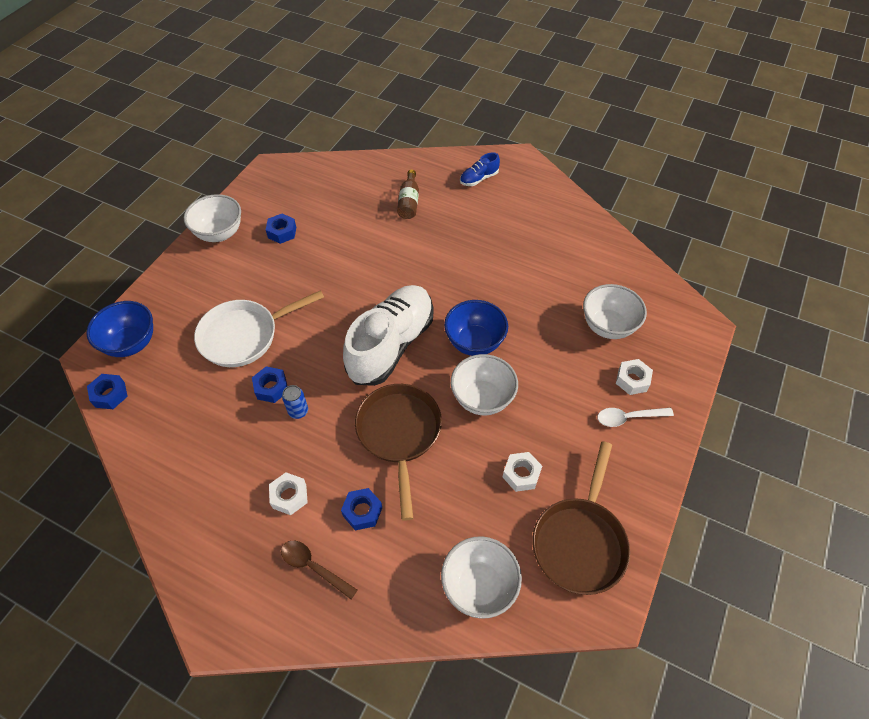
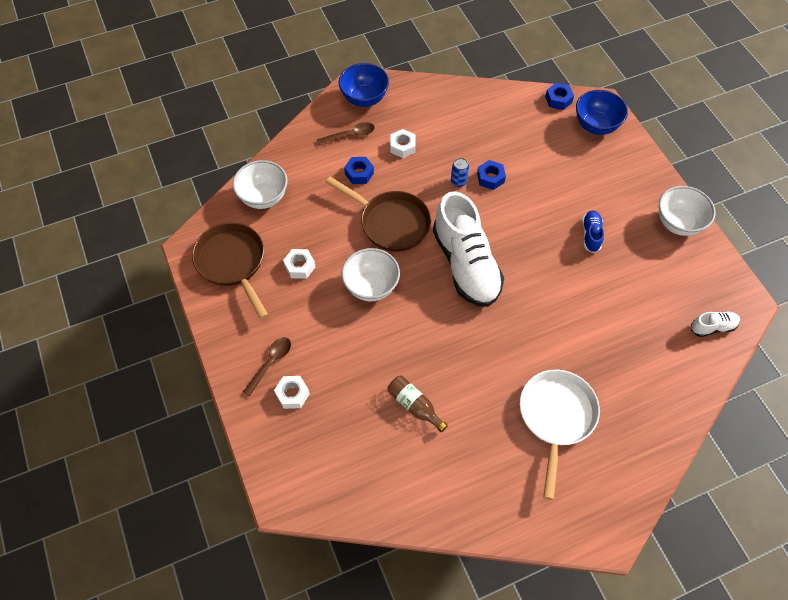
camera: 130 degrees right, 5 degrees up
white pan [194,290,324,367] -> white pan moved to [520,370,600,500]
blue nut [266,213,296,244] -> none
brown bottle [397,169,419,219] -> brown bottle moved to [387,376,448,432]
blue bowl [444,300,508,356] -> blue bowl moved to [339,63,389,107]
blue shoe [460,152,500,186] -> blue shoe moved to [582,210,604,253]
white bowl [583,284,647,339] -> none
white spoon [597,408,674,427] -> brown spoon [243,337,291,397]
none -> white shoe [691,311,740,337]

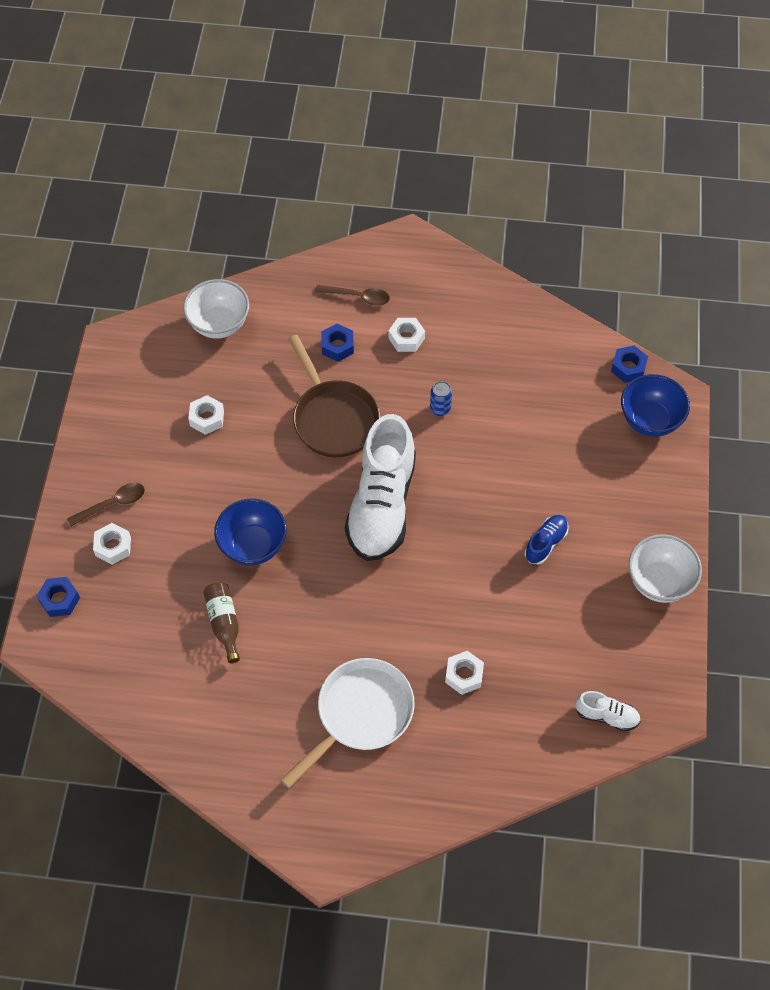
camera: 30 degrees right, 0 degrees up
brown pan [192,222,268,319] -> none
blue bowl [339,63,389,107] -> blue bowl moved to [214,499,287,565]
white bowl [342,248,400,301] -> none
blue nut [477,160,506,190] -> blue nut moved to [37,577,80,617]
none -> white nut [445,651,484,695]

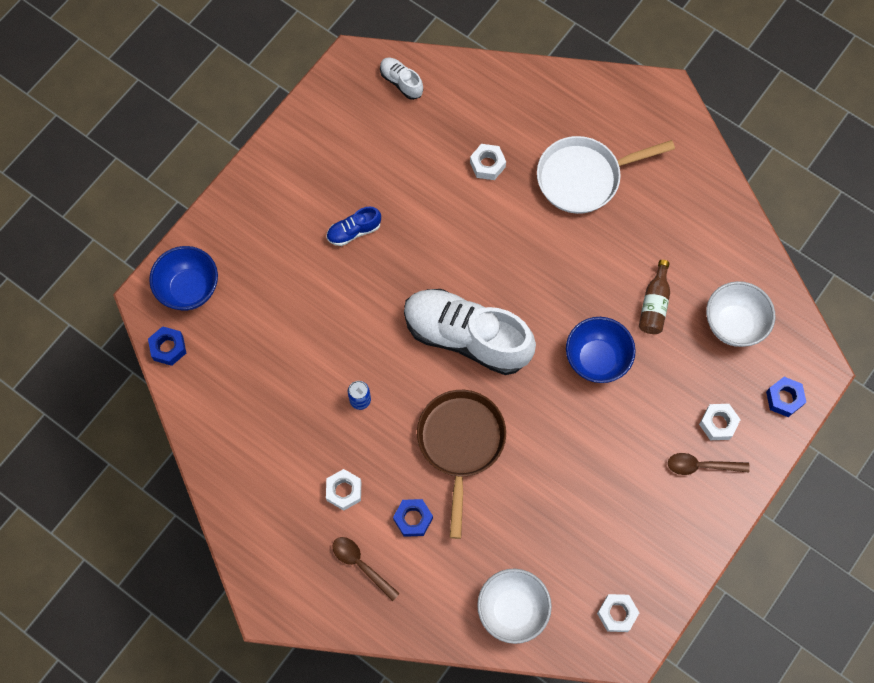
camera: 150 degrees left, 10 degrees up
white nut [188,395,224,435] -> white nut moved to [597,594,639,632]
white shoe [345,414,416,561] -> white shoe turned 105 degrees counterclockwise [404,289,536,375]
white bowl [629,534,702,603] -> white bowl moved to [706,281,775,347]

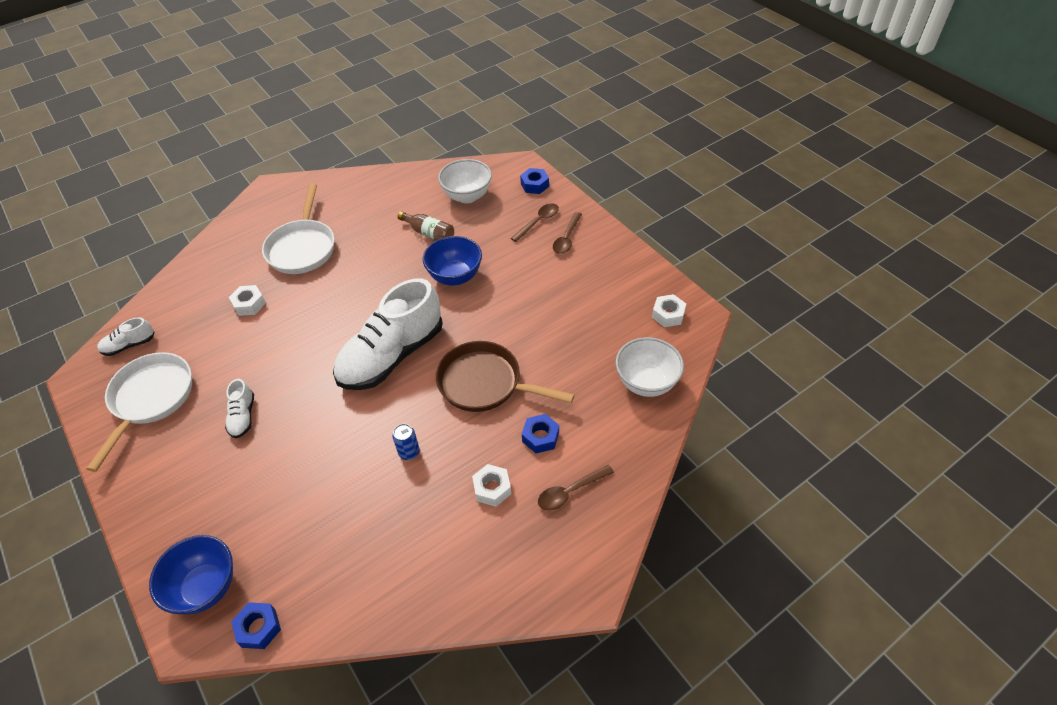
camera: 70 degrees left, 20 degrees down
blue shoe [327,207,381,246] -> white shoe [225,379,254,438]
white nut [699,404,741,440] -> brown spoon [511,203,559,242]
none -> white pan [86,352,192,472]

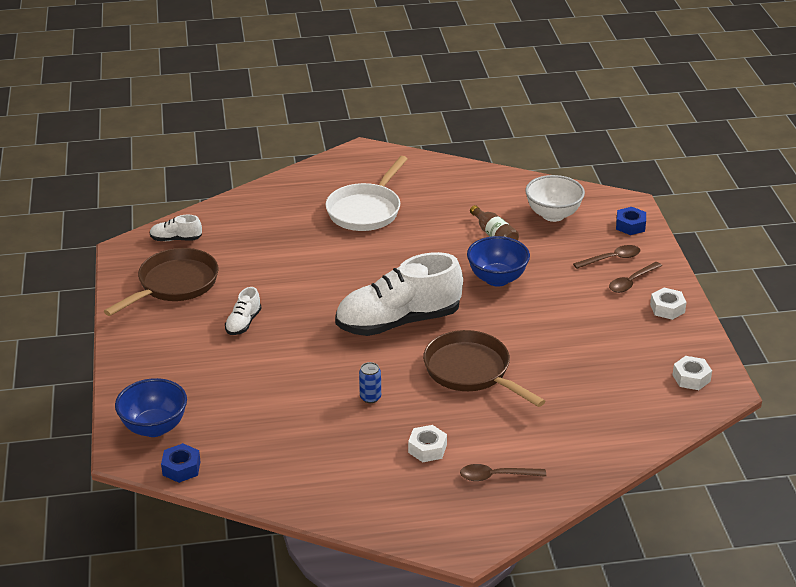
camera: 25 degrees right, 15 degrees down
white pan [86,352,192,472] -> brown pan [104,248,218,316]
white nut [229,285,266,316] -> white nut moved to [650,288,687,320]
blue nut [522,414,559,453] -> none
white bowl [616,337,684,397] -> none

